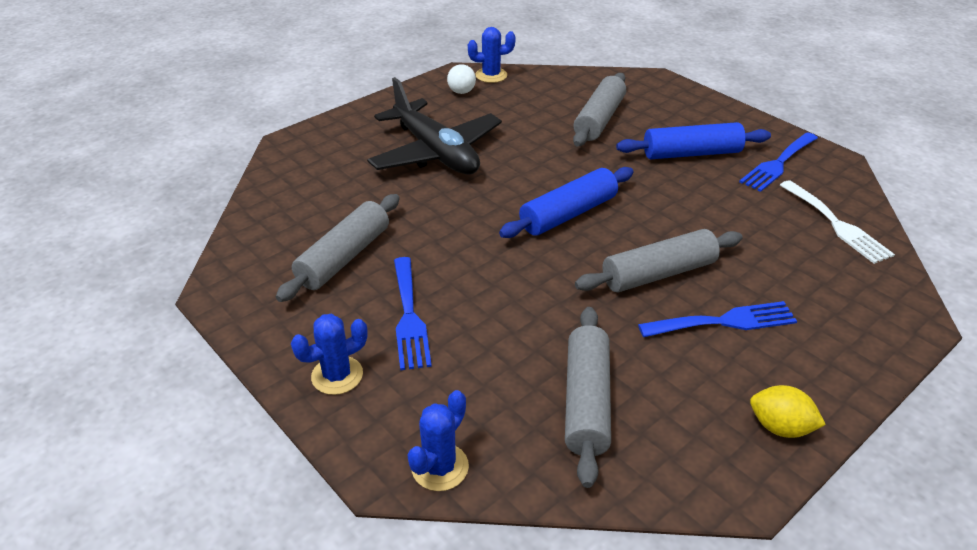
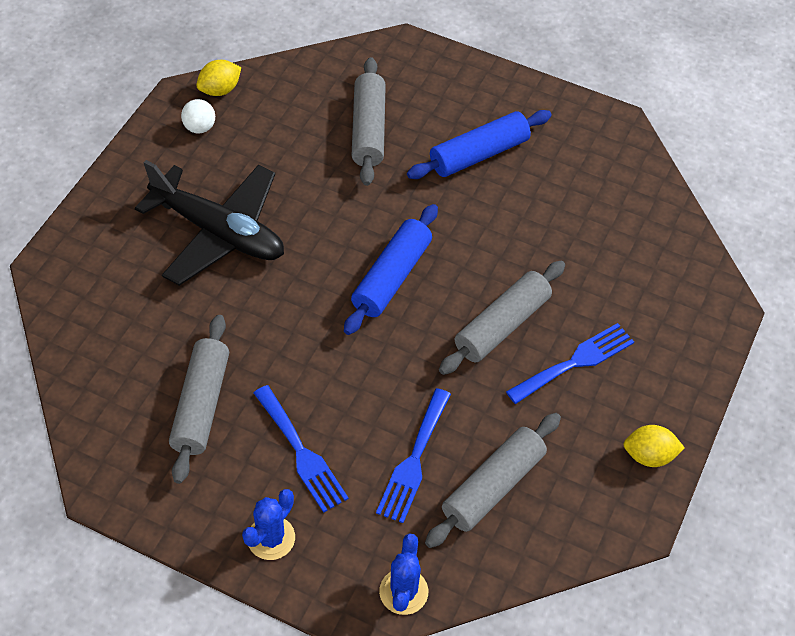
camera: 25 degrees left, 15 degrees up
blue cactus [468,27,516,83] -> yellow lemon [196,60,241,96]
grey rolling pin [565,307,611,488] -> grey rolling pin turned 60 degrees clockwise [425,413,561,548]
blue fork [739,132,818,192] -> blue fork moved to [376,388,451,523]
white fork [780,180,895,264] -> none

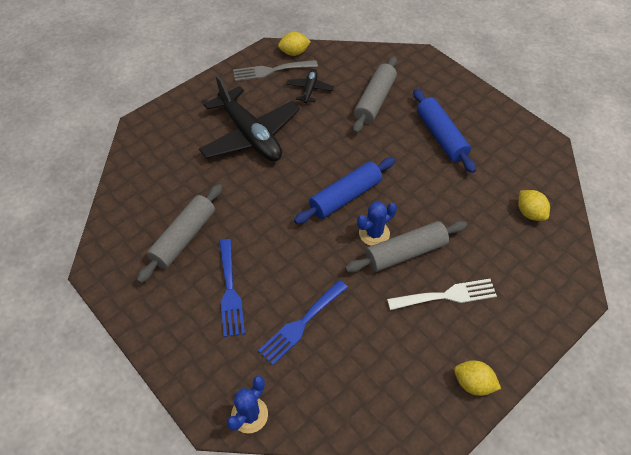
camera: 25 degrees right, 0 degrees up
white ball [181,99,215,134] -> grey fork [233,60,318,81]
blue cactus [242,489,295,560] -> blue cactus moved to [357,201,397,246]
blue rolling pin [407,110,551,179] -> blue rolling pin turned 75 degrees clockwise [413,89,476,173]
grey rolling pin [425,413,561,548] -> none
blue fork [506,323,634,404] -> white fork [387,279,497,310]
none -> black plane [286,69,334,103]
none -> yellow lemon [518,190,550,221]

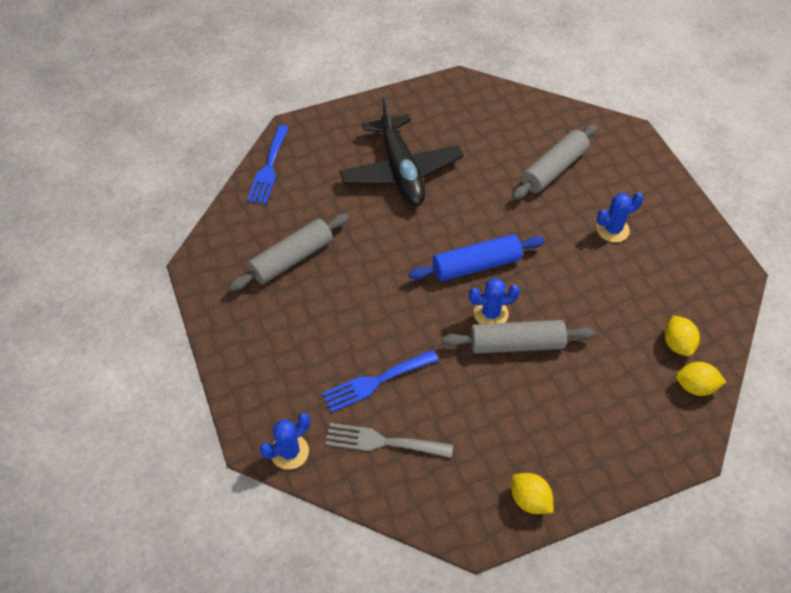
camera: 20 degrees right, 0 degrees up
blue fork [219,239,245,337] -> blue fork moved to [247,125,289,204]
grey fork [233,60,318,81] -> grey fork moved to [325,423,453,458]
yellow lemon [278,32,311,56] -> yellow lemon moved to [676,362,726,396]
black plane [286,69,334,103] -> none
white fork [387,279,497,310] -> none
blue rolling pin [413,89,476,173] -> blue cactus [597,192,644,242]

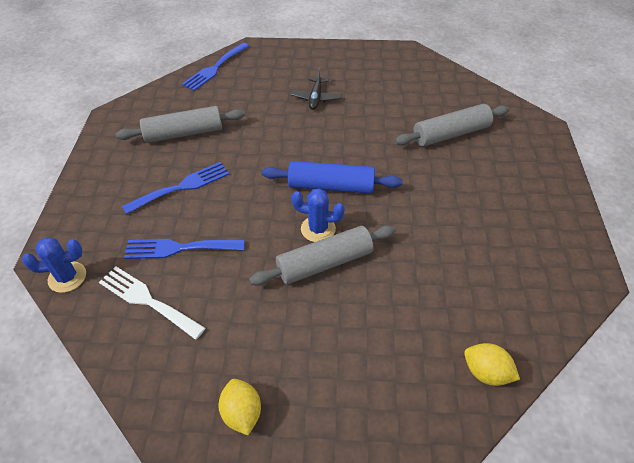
camera: 25 degrees right, 5 degrees down
grey fork [325,423,453,458] -> white fork [99,266,205,340]
black plane [339,97,464,206] -> black plane [290,68,342,110], size x0.46
grey rolling pin [442,320,595,354] -> grey rolling pin turned 45 degrees counterclockwise [249,225,396,286]
blue cactus [597,192,644,242] -> none
yellow lemon [665,315,700,356] -> none
none -> blue fork [122,162,229,214]

